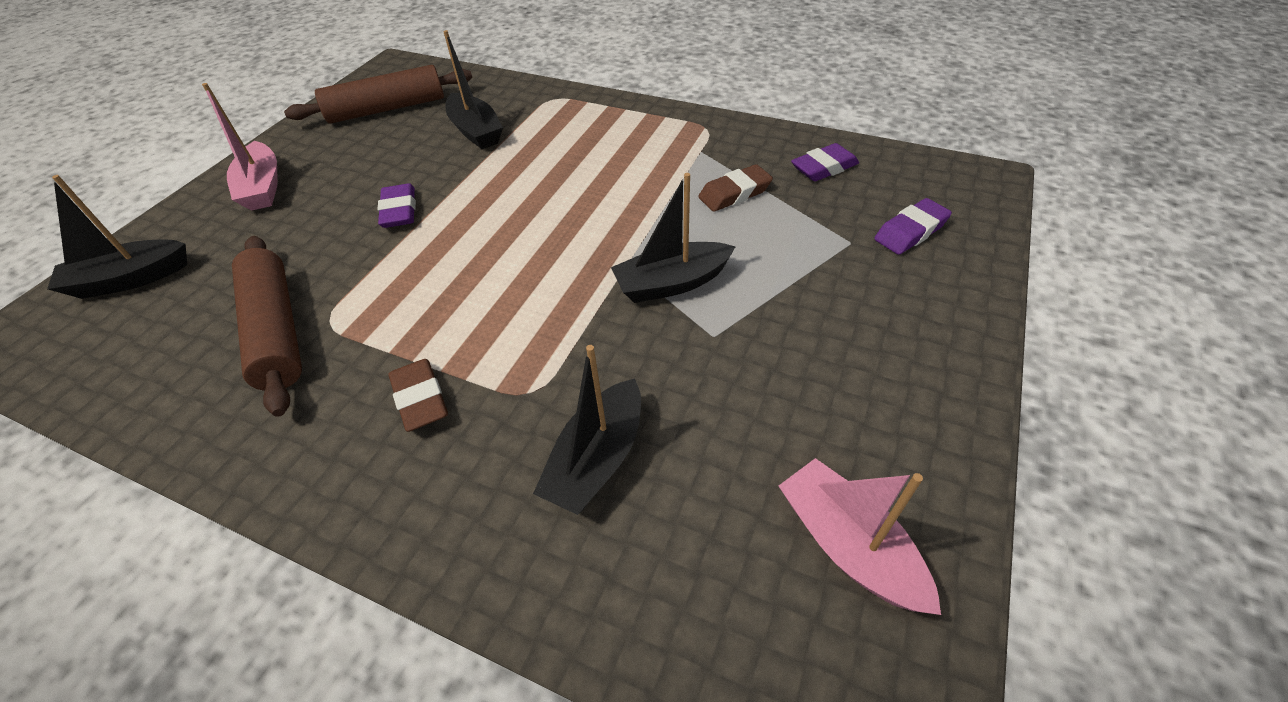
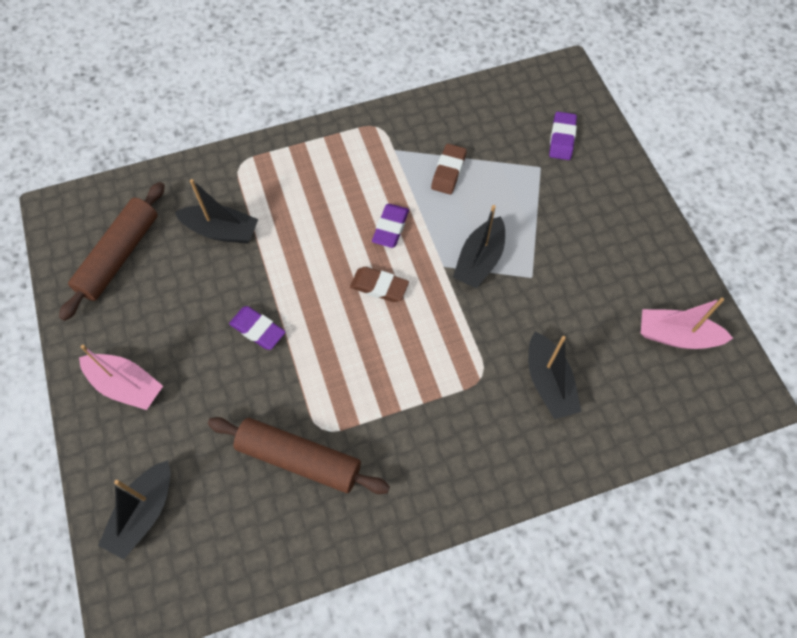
camera: 45 degrees left, 15 degrees up
brown eraser [388,359,448,432] -> brown eraser moved to [350,267,409,302]
purple eraser [791,143,859,181] -> purple eraser moved to [372,204,409,248]

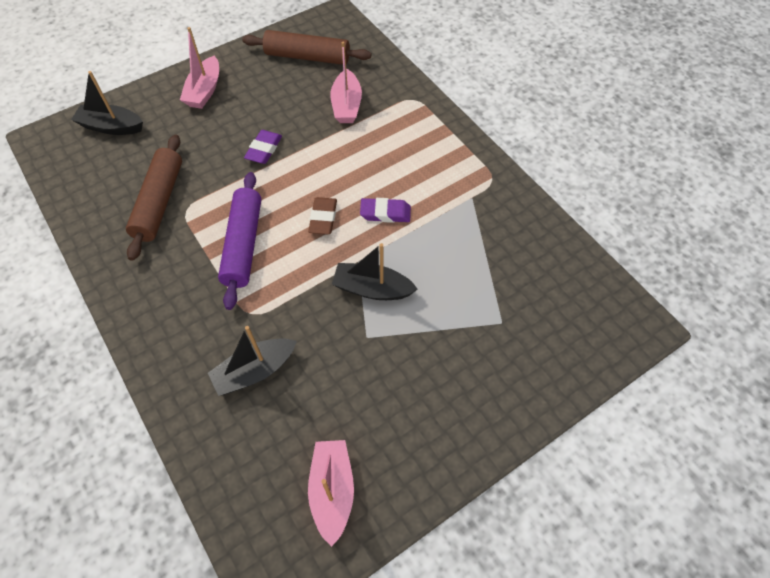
camera: 75 degrees right, 5 degrees down
black boat [175,179,258,243] -> pink boat [330,42,362,123]
brown eraser [431,144,467,194] -> none
purple eraser [549,112,577,160] -> none
none -> purple rolling pin [218,172,261,310]

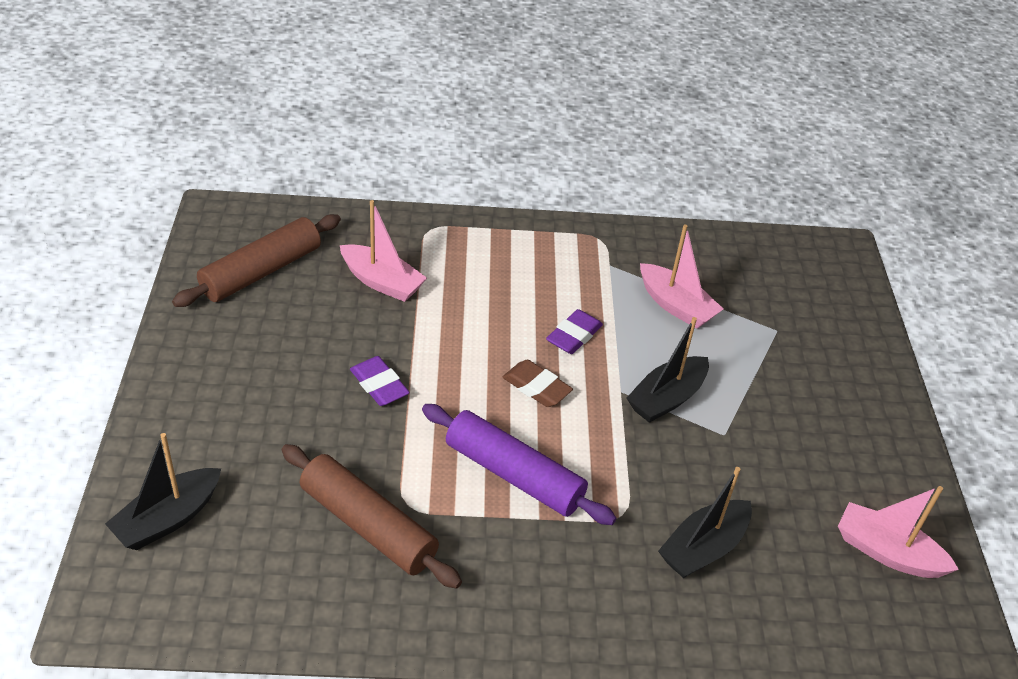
camera: 60 degrees left, 15 degrees down
pink boat [180,27,219,109] -> pink boat moved to [640,224,723,329]
black boat [208,326,297,396] -> black boat turned 45 degrees clockwise [658,467,752,578]

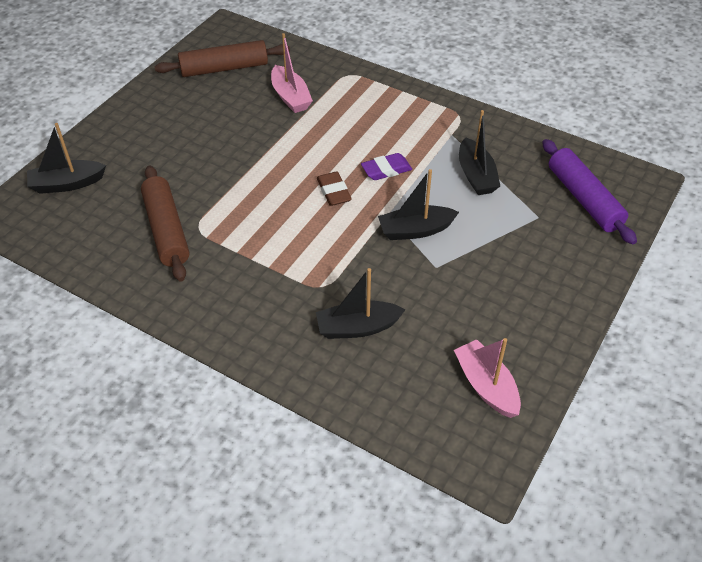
camera: 35 degrees right, 5 degrees up
purple eraser [350,356,410,406] -> none
purple rolling pin [422,404,616,525] -> purple rolling pin moved to [542,139,637,244]
pink boat [640,224,723,329] -> black boat [459,110,500,195]

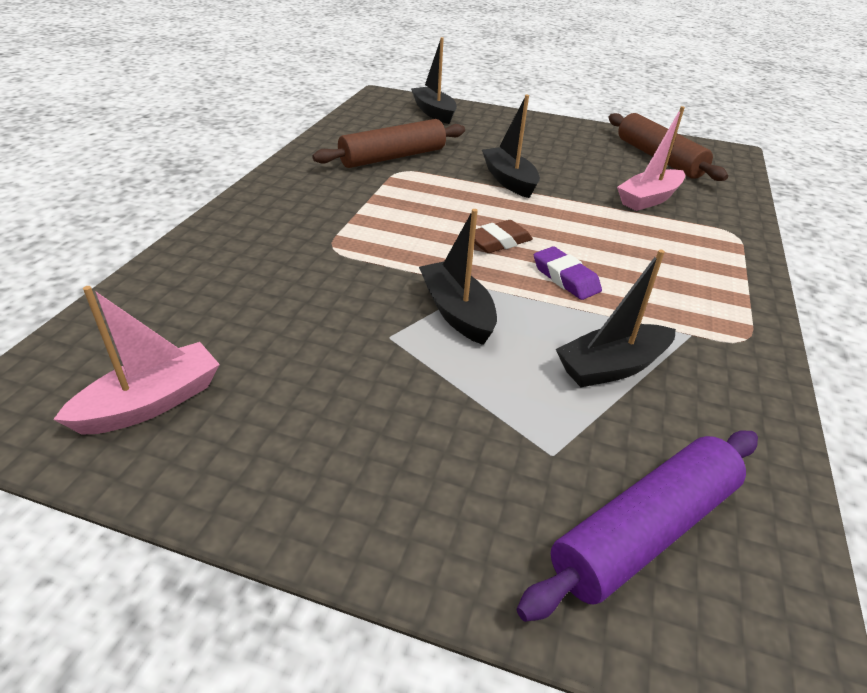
camera: 75 degrees right, 10 degrees down
black boat [316,268,406,339] -> black boat moved to [482,95,540,198]

